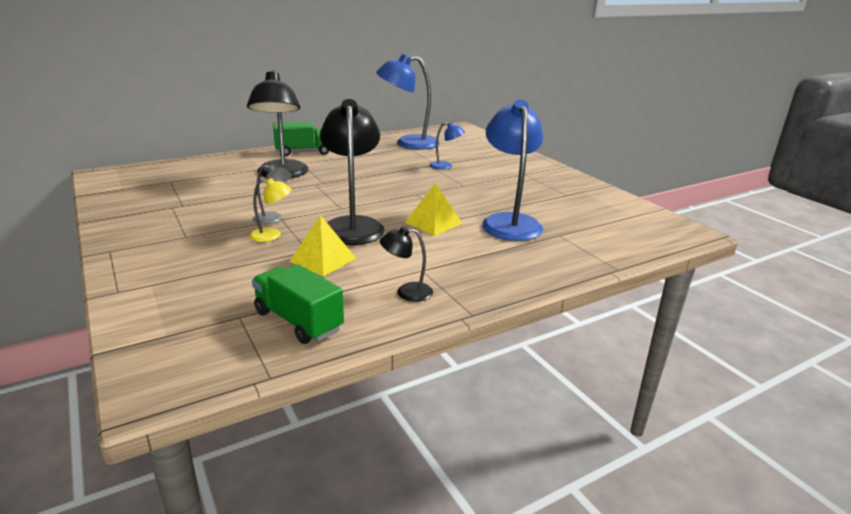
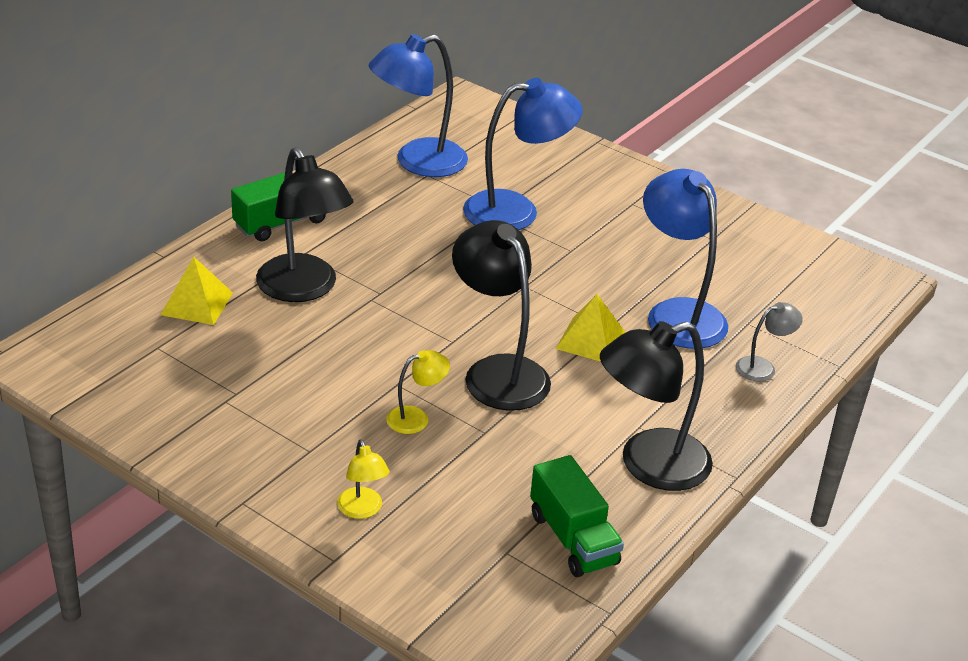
camera: 25 degrees left, 10 degrees up
green truck [252,264,344,344] -> green truck turned 135 degrees counterclockwise [530,455,624,577]
grey lamp [253,164,293,225] -> grey lamp moved to [736,302,803,382]
yellow pyramid [289,215,356,277] -> yellow pyramid moved to [161,257,233,325]
black lamp [380,227,433,302] -> black lamp [600,321,713,491], size x2.11
blue lamp [430,122,465,170] -> blue lamp [463,78,583,230], size x2.11
none -> yellow lamp [337,439,389,519]

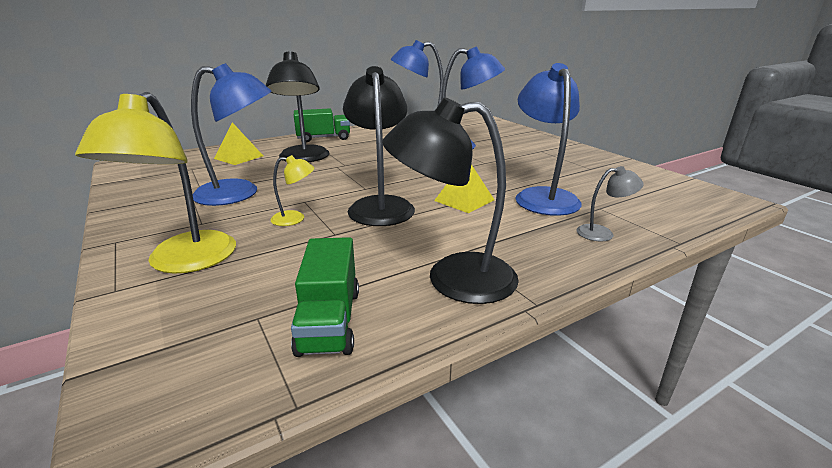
camera: 25 degrees right, 10 degrees down
yellow lamp [337,439,389,519] -> yellow lamp [75,92,236,274], size x2.11
none -> blue lamp [191,63,272,206]

